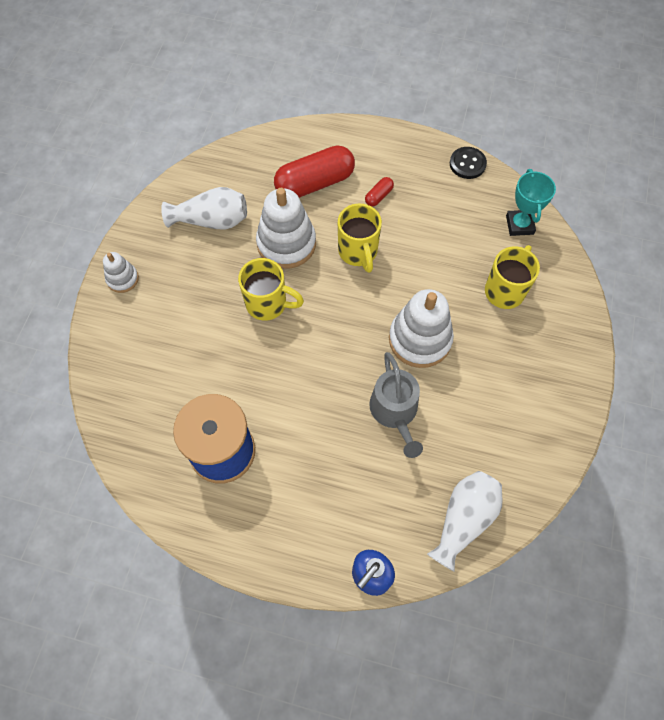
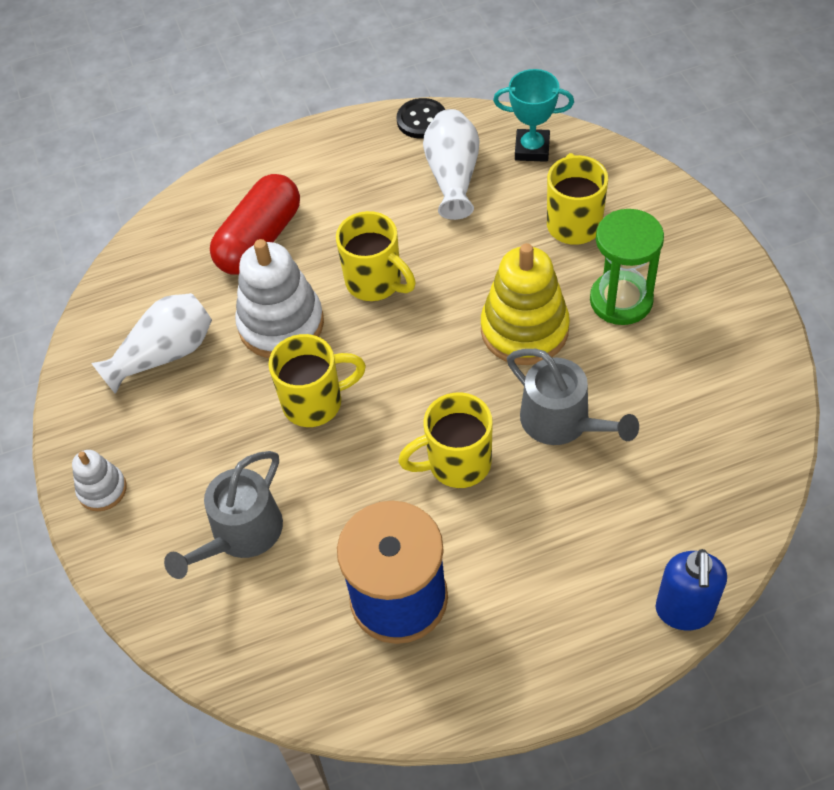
camera: 30 degrees left, 10 degrees down
red capsule [365,177,394,207] -> none
white stacking toy [389,289,454,368] -> yellow stacking toy [481,243,570,365]
white vase [427,471,503,572] -> white vase moved to [423,109,479,220]
turquoise trophy [506,169,556,236] -> turquoise trophy turned 45 degrees counterclockwise [493,69,574,162]
none -> grey watering can [164,451,283,579]
none -> yellow mug [398,392,493,488]
none -> green hourglass [590,209,664,325]

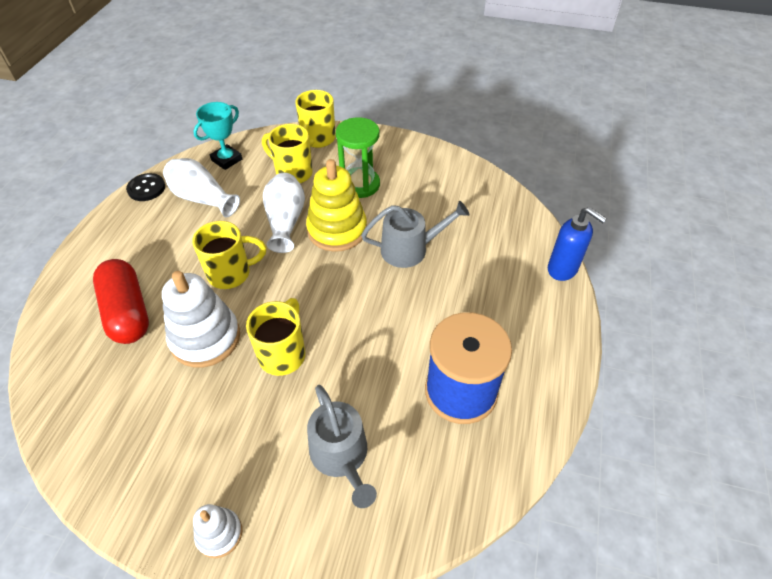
camera: 60 degrees left, 5 degrees down
white vase [91,293,212,394] -> white vase moved to [263,173,305,253]
yellow mug [398,392,493,488] -> yellow mug moved to [295,90,336,148]

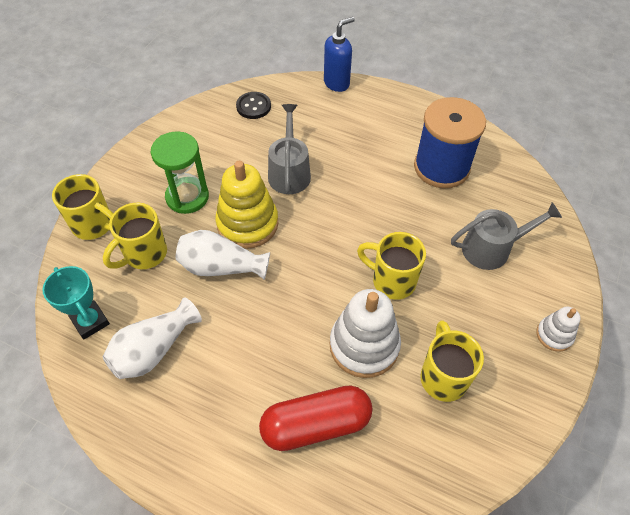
camera: 80 degrees left, 5 degrees up
black button [126,173,165,201] -> black button moved to [236,92,271,119]
yellow mug [192,221,266,289] -> yellow mug moved to [420,320,484,402]

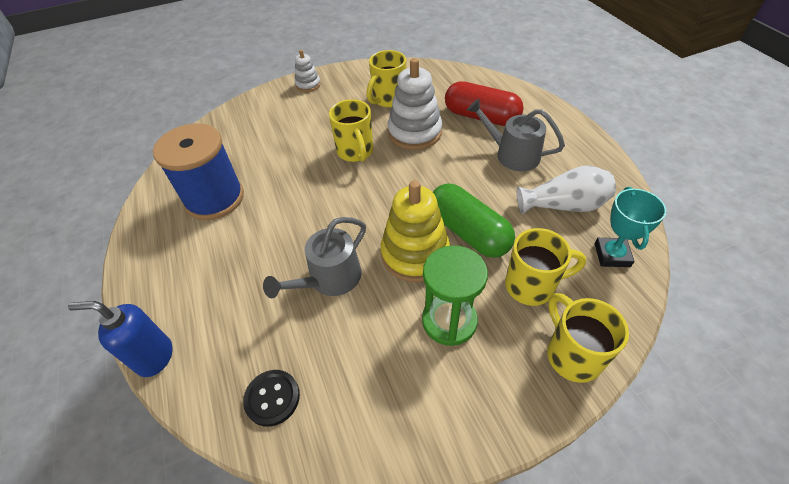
camera: 135 degrees left, 5 degrees down
white vase [176,230,270,280] -> green capsule [433,183,515,258]
grey watering can [451,202,562,270] -> grey watering can moved to [467,99,565,171]

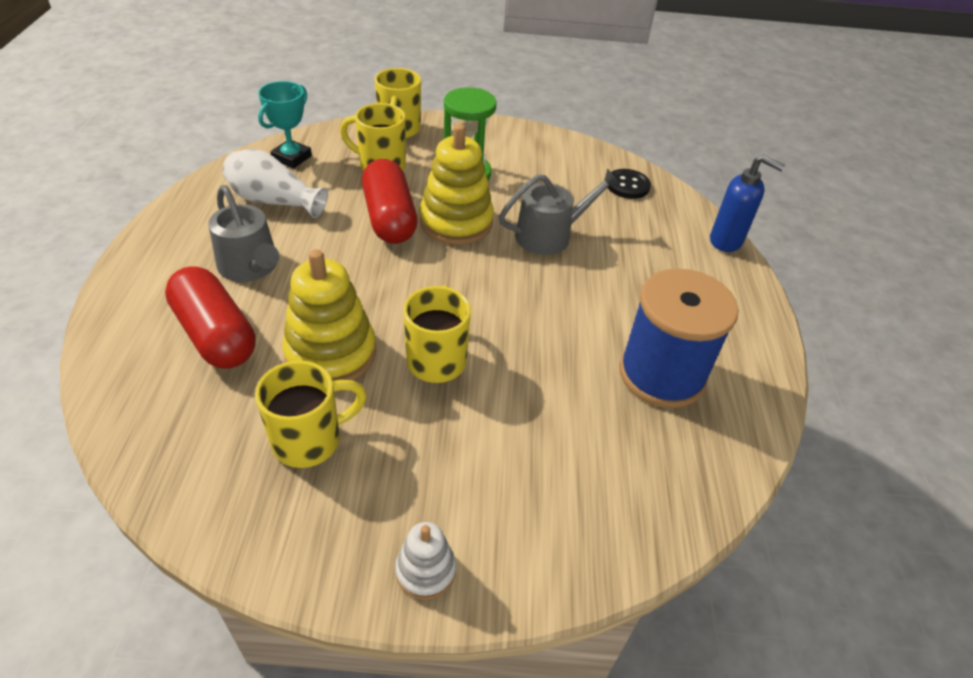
camera: 160 degrees left, 5 degrees down
white stacking toy [388,58,442,150] -> yellow stacking toy [282,249,376,381]
green capsule [433,183,515,258] -> red capsule [362,159,417,244]

